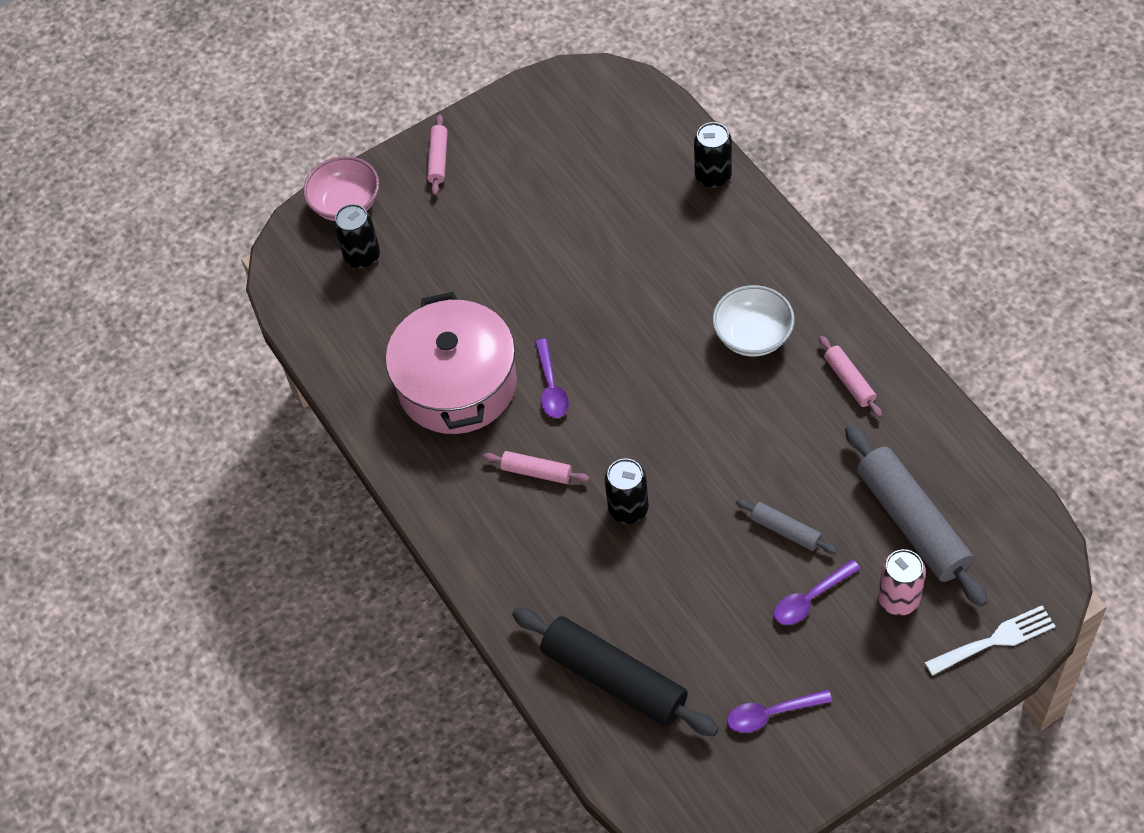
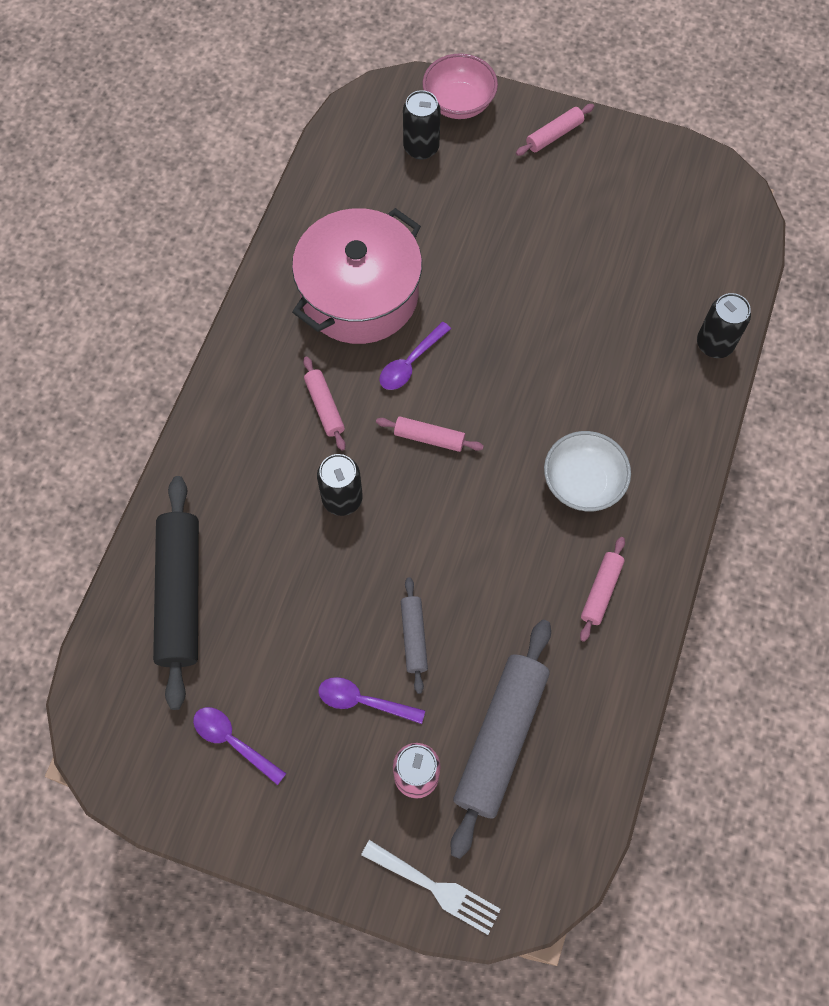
camera: 45 degrees right, 10 degrees up
none -> pink rolling pin [376,416,484,452]

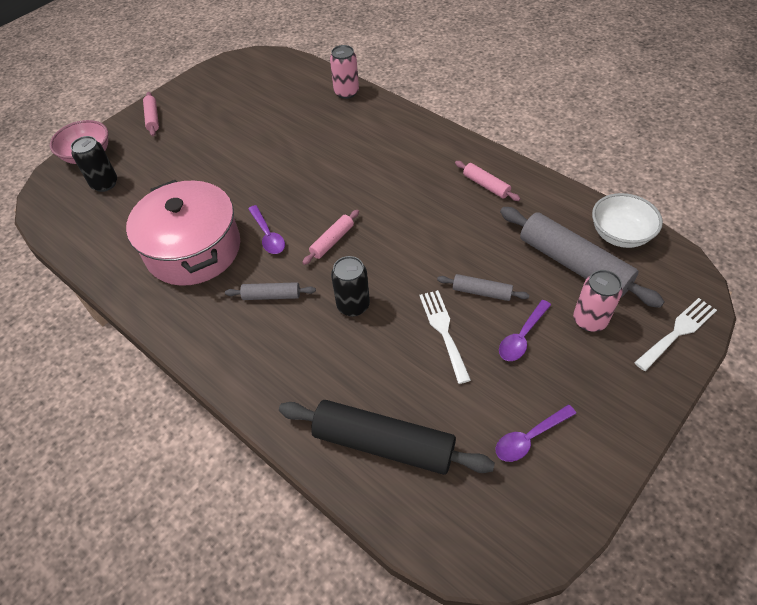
camera: 65 degrees left, 15 degrees down
pink rolling pin [303,357,346,451] -> grey rolling pin [225,282,316,300]
white bowl [544,431,631,511] -> white bowl moved to [592,193,663,248]
black can [697,293,751,358] -> pink can [330,45,359,99]
none -> white fork [419,290,471,384]

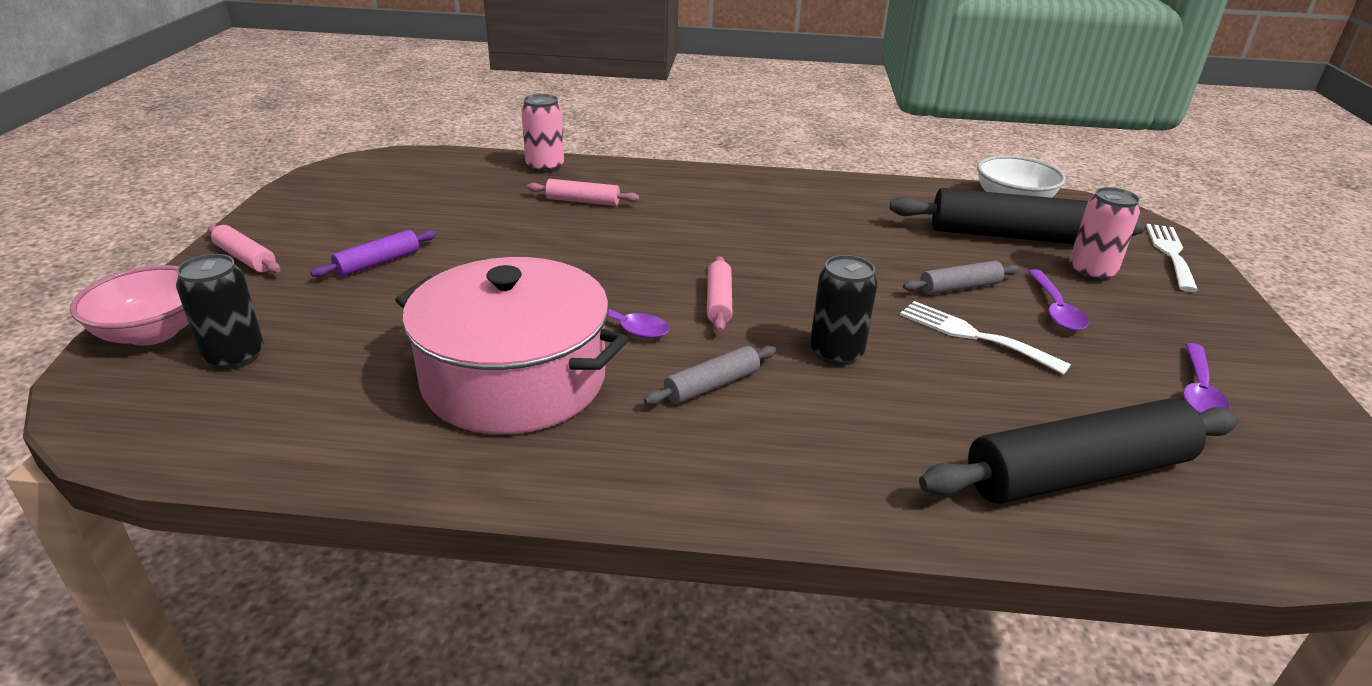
camera: 40 degrees left, 20 degrees down
pink rolling pin [455,161,520,201] -> pink rolling pin moved to [527,179,639,206]
grey rolling pin [500,207,665,308] -> black rolling pin [890,188,1145,244]
none -> purple rolling pin [310,230,436,277]

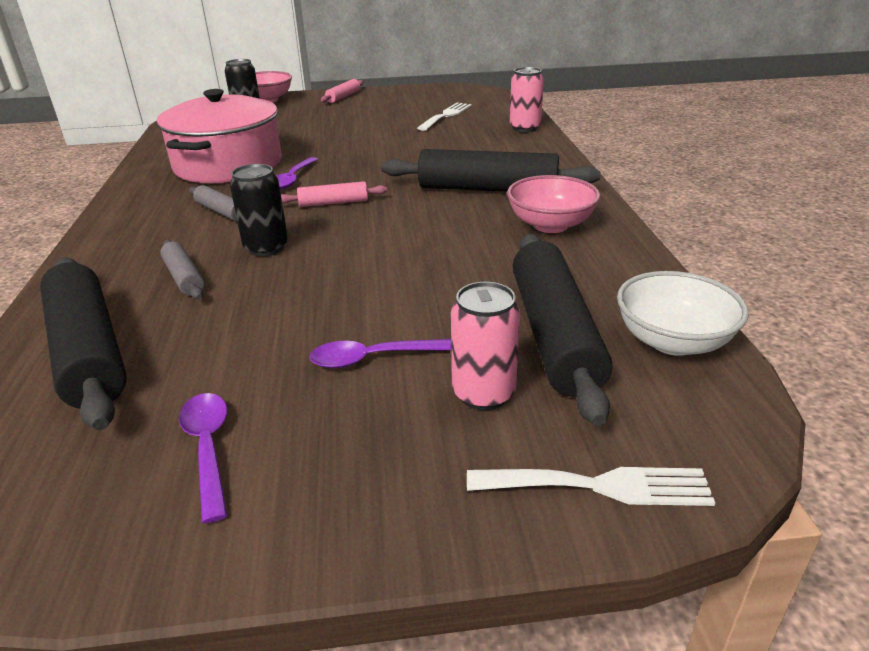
camera: 80 degrees right, 0 degrees up
purple rolling pin [310,230,436,277] -> none
pink rolling pin [527,179,639,206] -> none
white fork [900,301,1071,375] -> white fork moved to [417,103,472,131]
grey rolling pin [903,261,1019,295] -> grey rolling pin moved to [160,240,204,299]
purple spoon [1183,343,1229,414] -> purple spoon turned 60 degrees clockwise [179,393,228,523]
none -> black rolling pin [381,149,601,192]
none -> pink bowl [507,175,600,233]

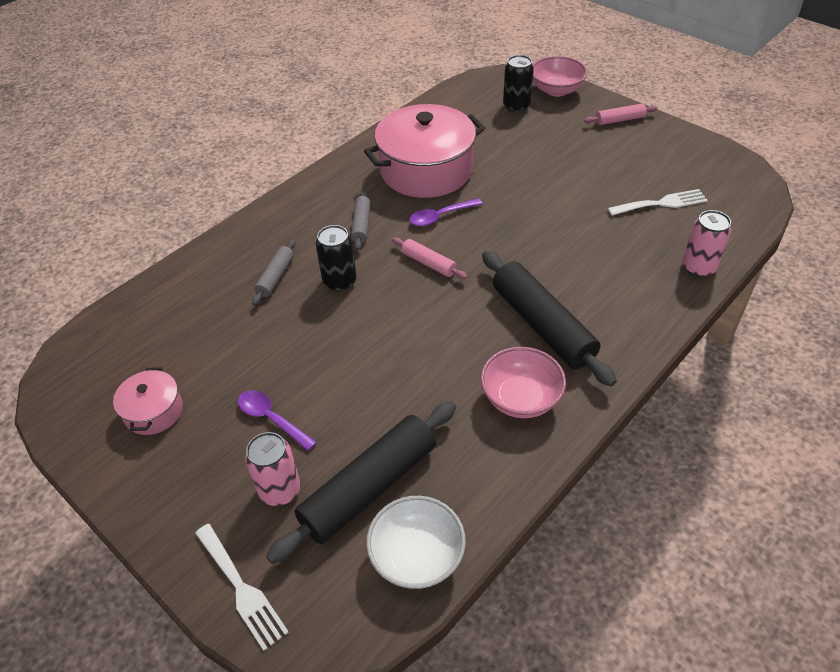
camera: 50 degrees right, 15 degrees up
black rolling pin [40,257,127,430] -> none
purple spoon [179,393,228,523] -> pink pot [113,367,183,435]

